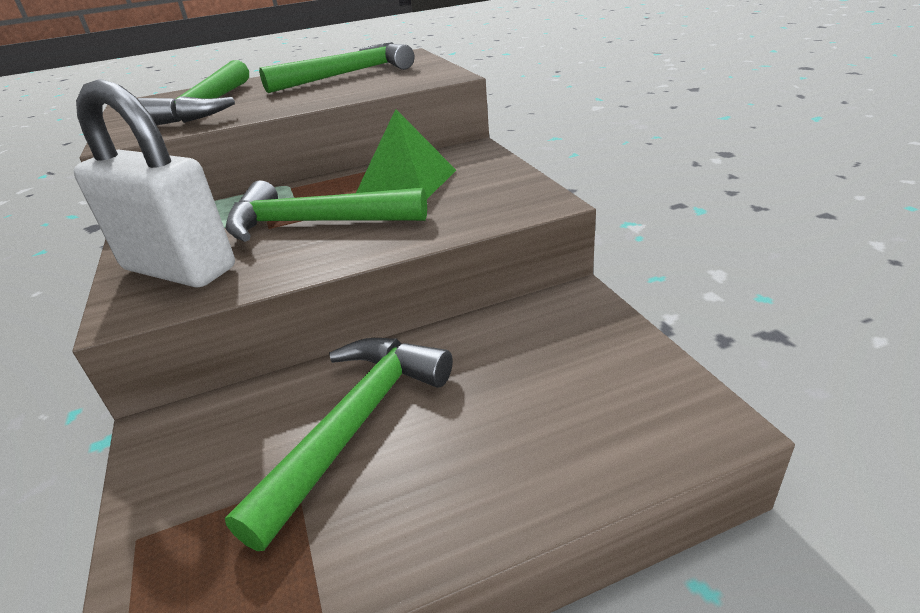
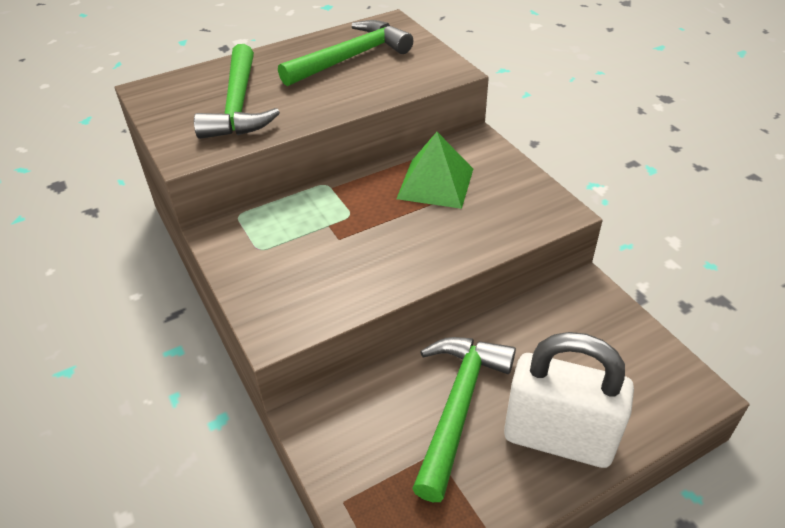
camera: 10 degrees left, 10 degrees up
white padlock [74,79,235,288] -> white padlock moved to [504,332,634,468]
green hammer [226,181,427,242] -> none

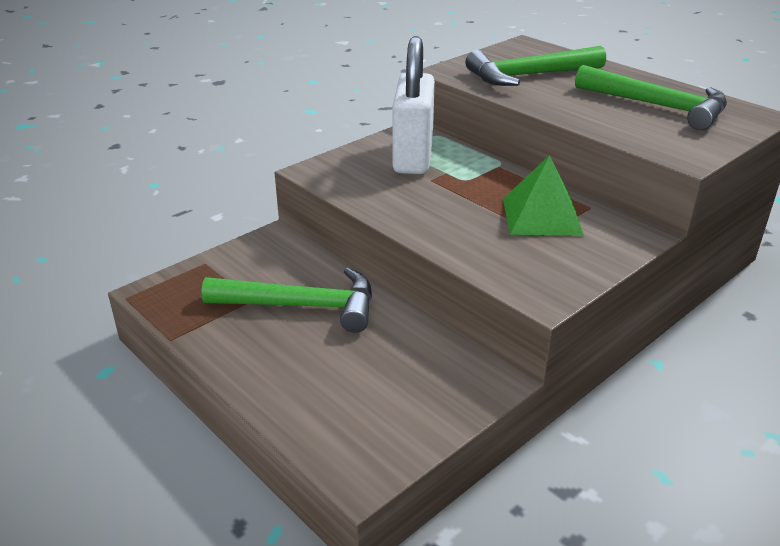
camera: 75 degrees right, 10 degrees down
white padlock [504,332,634,468] -> white padlock moved to [392,36,435,174]

